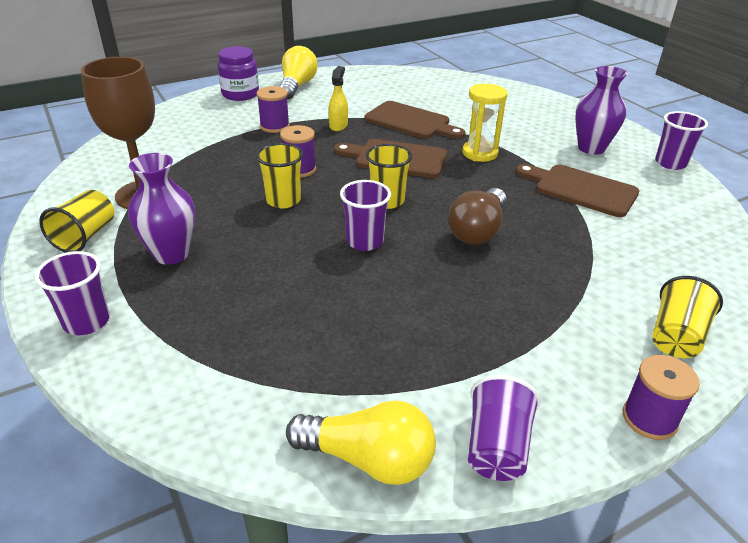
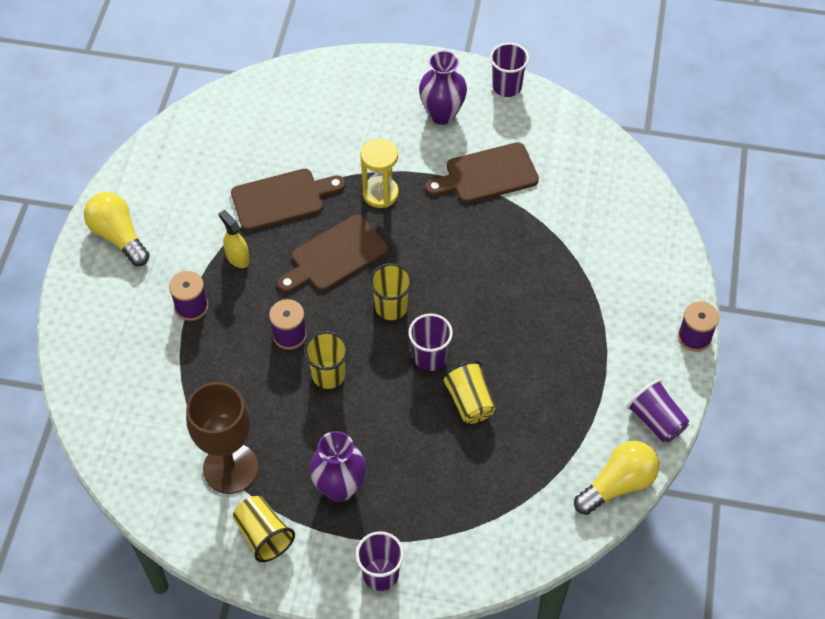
camera: 50 degrees left, 20 degrees up
purple jar [218,46,259,101] -> none
brown light bulb [448,188,506,244] -> none
yellow cup [652,276,723,358] -> yellow cup moved to [441,361,495,424]

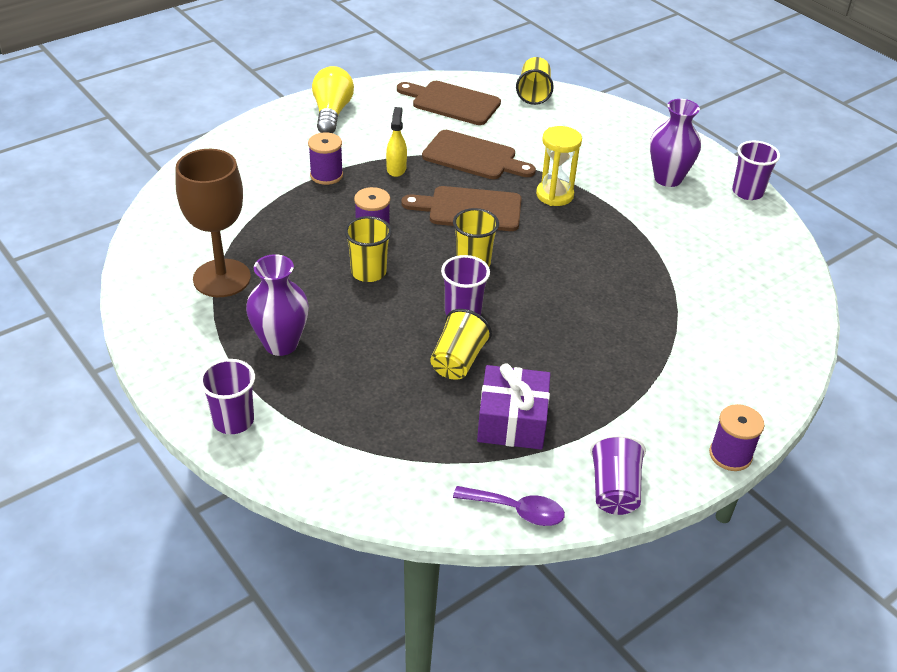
camera: 40 degrees right, 15 degrees down
yellow cup [233,496,295,562] -> yellow cup moved to [516,57,554,105]
brown cutting board [425,142,539,203] -> brown cutting board moved to [397,81,501,125]
yellow light bulb [574,441,659,515] -> purple spoon [453,486,565,526]
none -> purple gift [477,363,550,450]

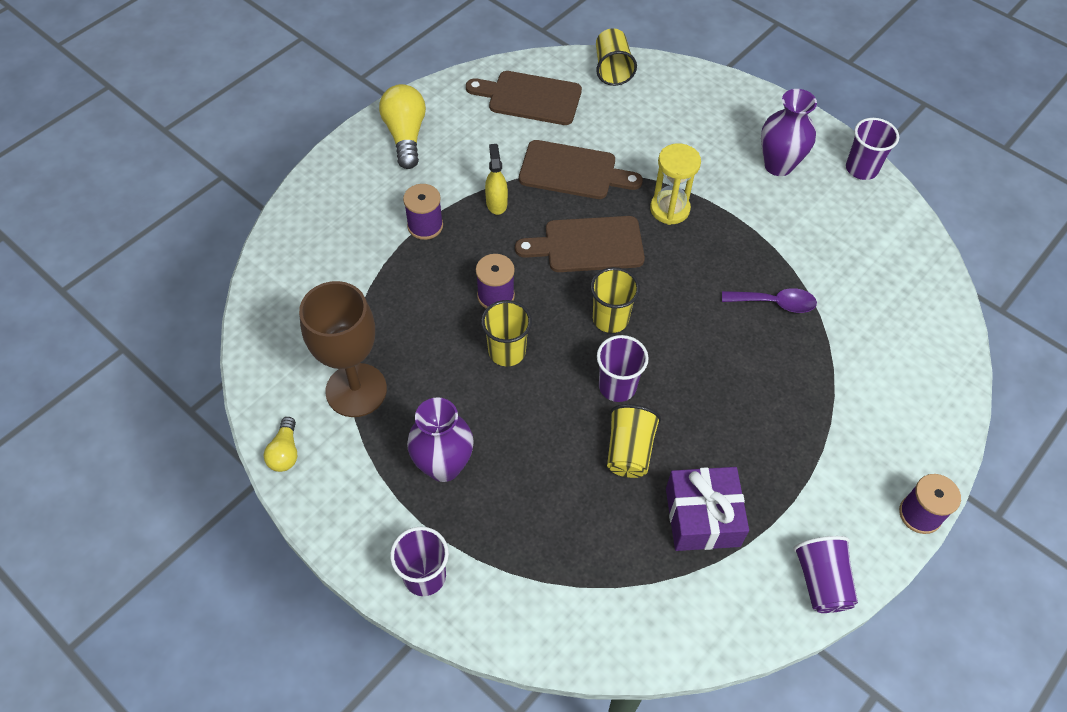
camera: 10 degrees left, 15 degrees up
purple spoon [453,486,565,526] -> purple spoon moved to [722,288,817,313]
none -> yellow light bulb [264,417,298,472]

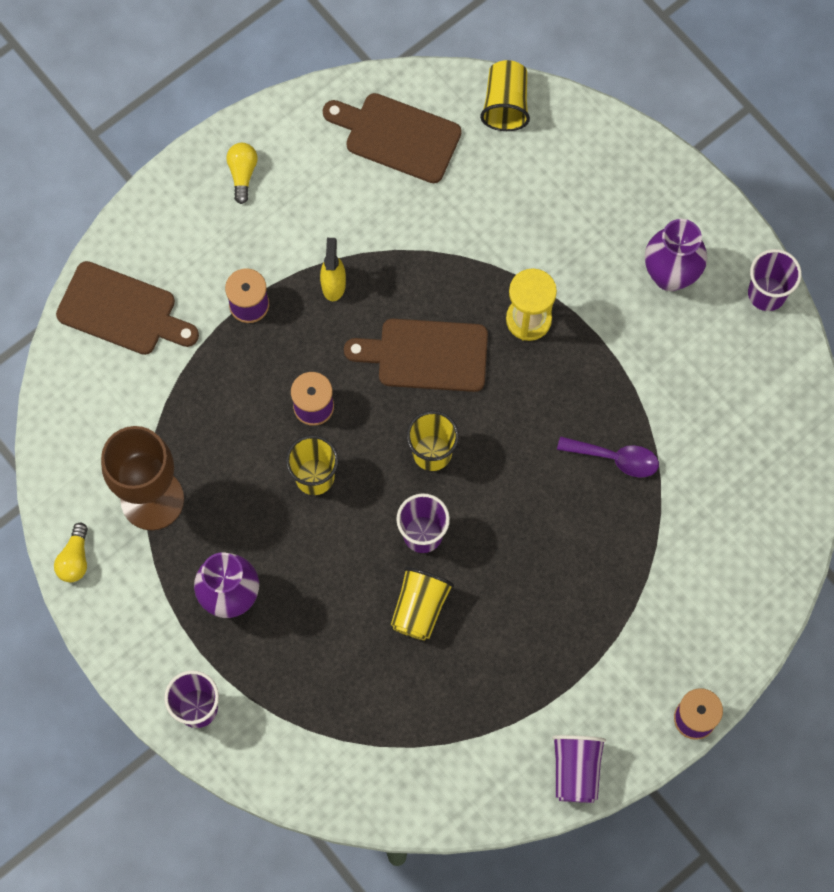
camera: 10 degrees right, 15 degrees up
yellow light bulb [379,84,426,169] -> yellow light bulb [226,143,258,204], size x0.57
brown cutting board [519,140,643,199] -> brown cutting board moved to [56,261,199,355]
purple gift [666,467,749,551] -> none

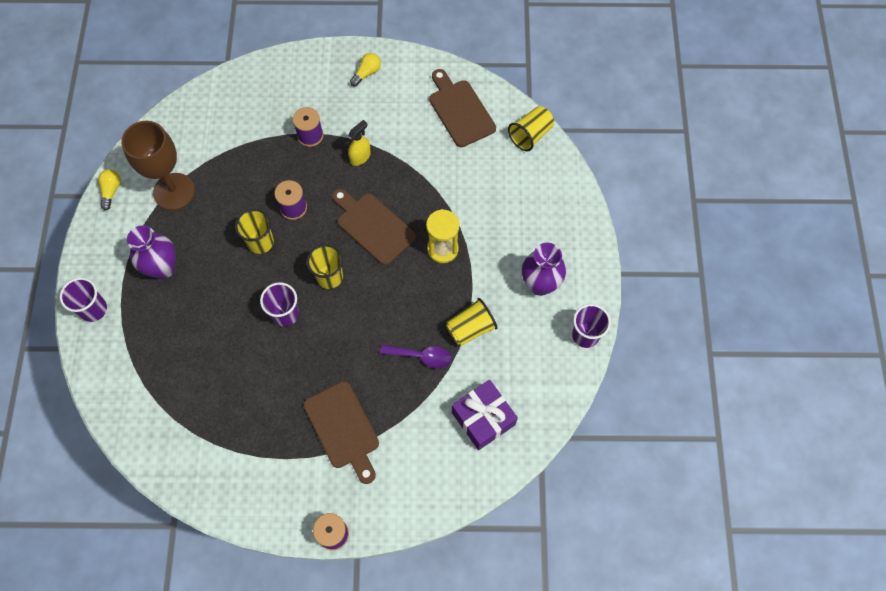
camera: 40 degrees right, 5 degrees down
yellow light bulb [54,523,88,582] -> yellow light bulb turned 135 degrees clockwise [98,169,121,210]
brown cutting board [56,261,199,355] -> brown cutting board moved to [303,381,379,484]
yellow cup [391,567,454,640] -> yellow cup moved to [446,298,498,346]
purple cup [552,735,606,803] -> none
purple spoon [557,436,659,478] -> purple spoon turned 45 degrees counterclockwise [380,344,452,368]
none -> purple gift [452,380,518,450]

